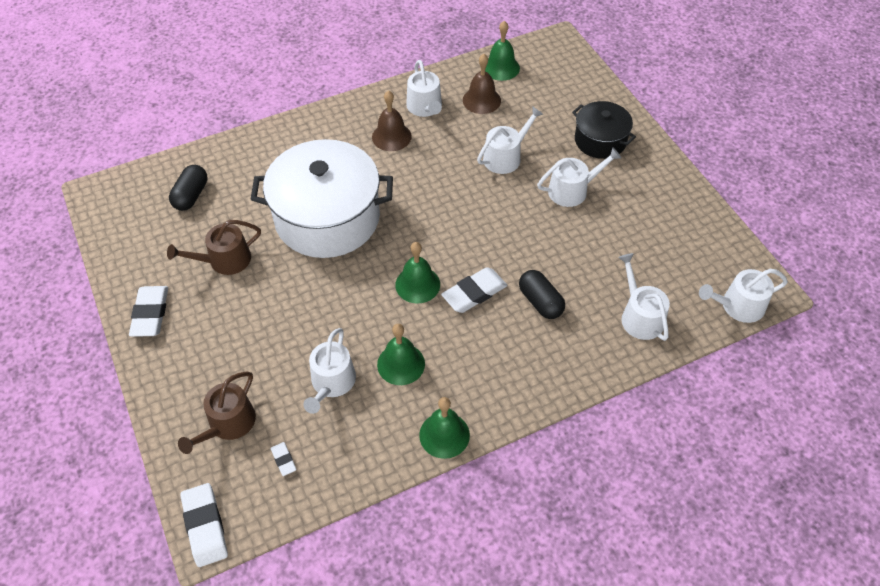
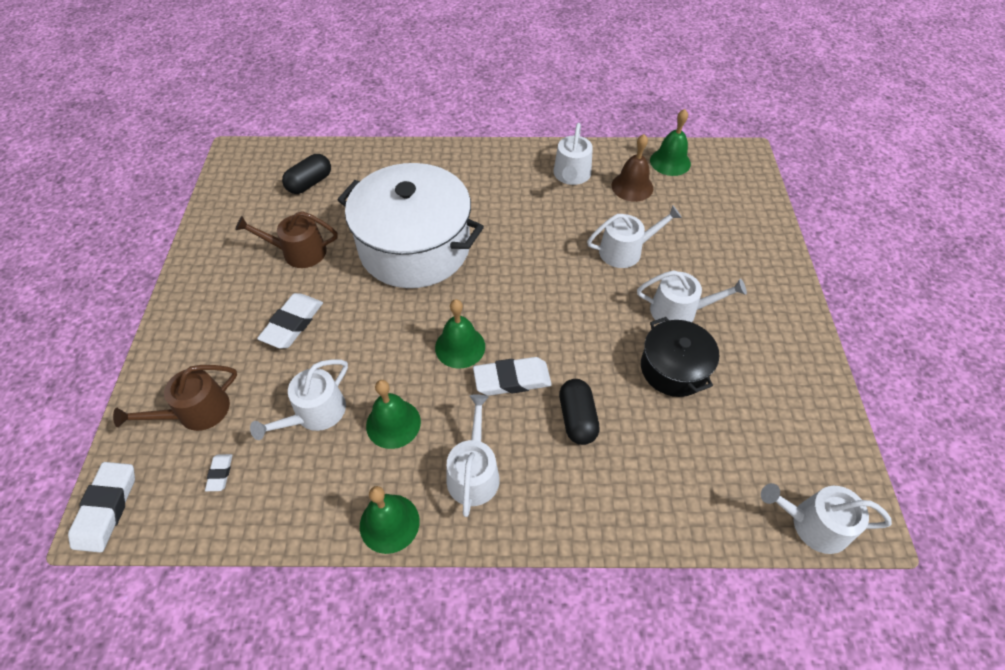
camera: 25 degrees right, 0 degrees up
white eraser [129,286,168,337] -> white eraser moved to [257,293,323,349]
brown bell [372,91,412,151] -> none
black pot [572,101,636,159] -> black pot moved to [641,317,719,397]
white watering can [618,253,670,341] -> white watering can moved to [447,395,500,517]

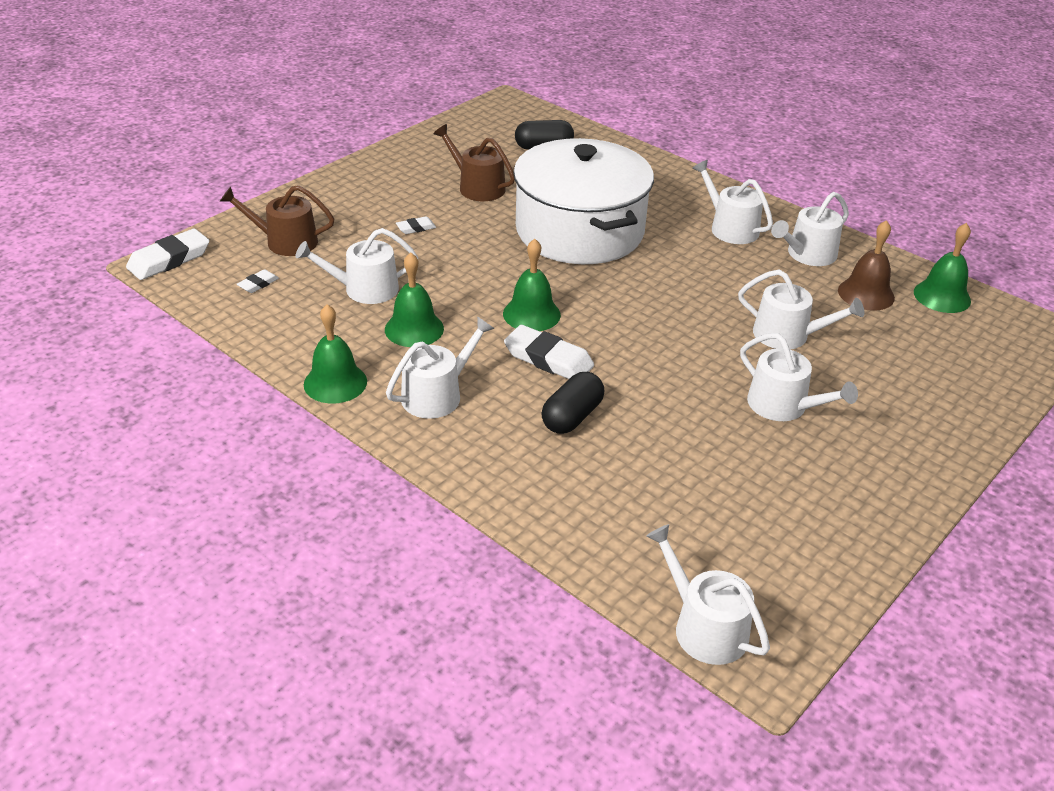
camera: 40 degrees right, 15 degrees down
white eraser [257,293,323,349] -> white eraser [396,216,436,234], size x0.50
black pot [641,317,719,397] -> none
none -> white watering can [693,160,773,244]

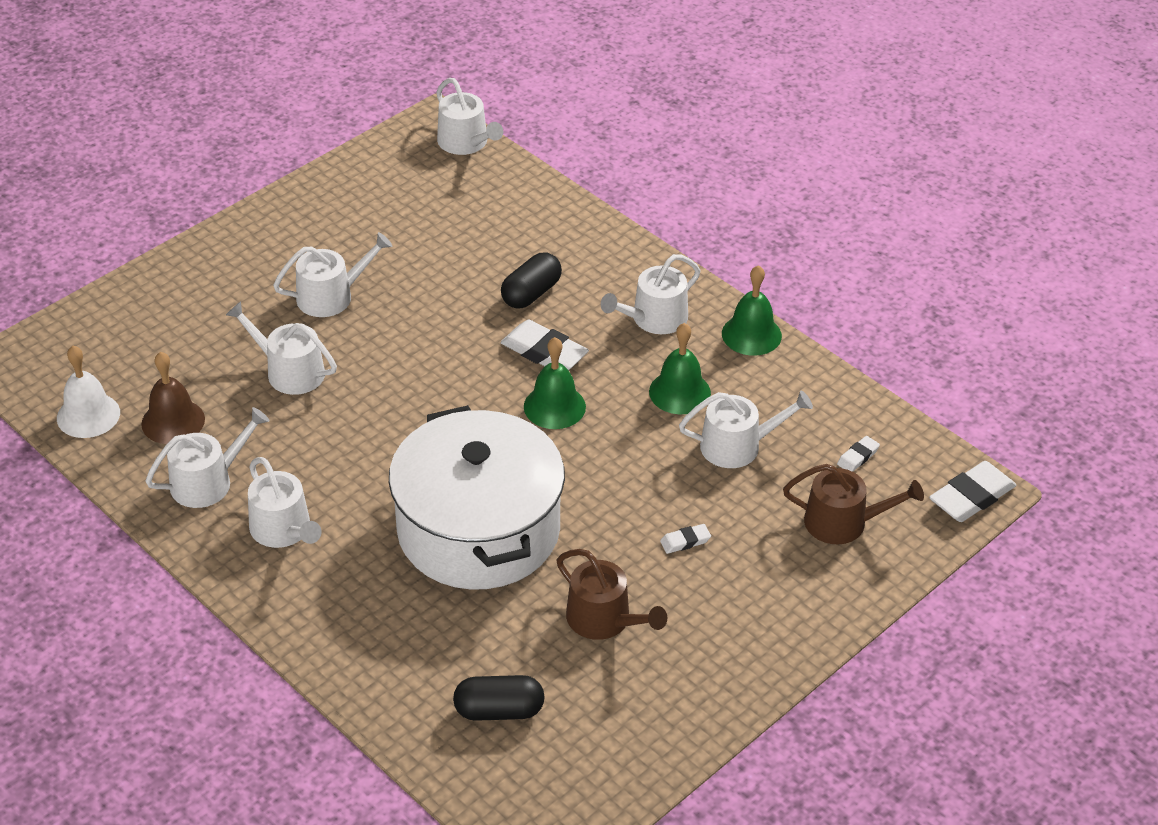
camera: 175 degrees left, 5 degrees up
white watering can [740,333,858,421] -> white watering can turned 105 degrees clockwise [273,232,392,317]
green bell [914,223,971,313] -> white bell [57,346,120,438]

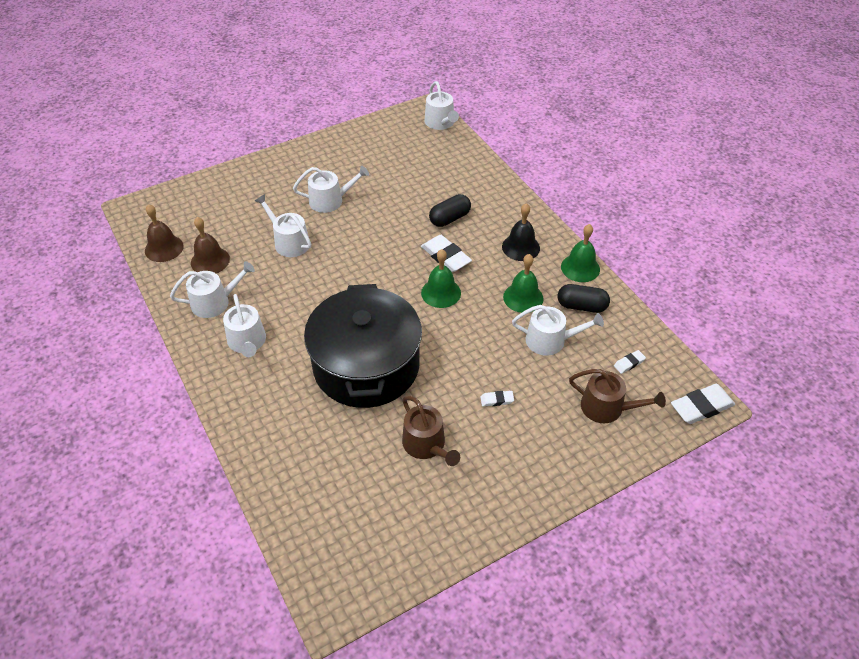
camera: 15 degrees right, 5 degrees up
white bell [57,346,120,438] -> brown bell [145,204,184,262]
white pot [389,405,565,590] -> black pot [304,284,422,408]
black capsule [453,675,545,721] -> black capsule moved to [558,284,610,313]
white watering can [601,254,700,334] -> black bell [502,203,540,261]

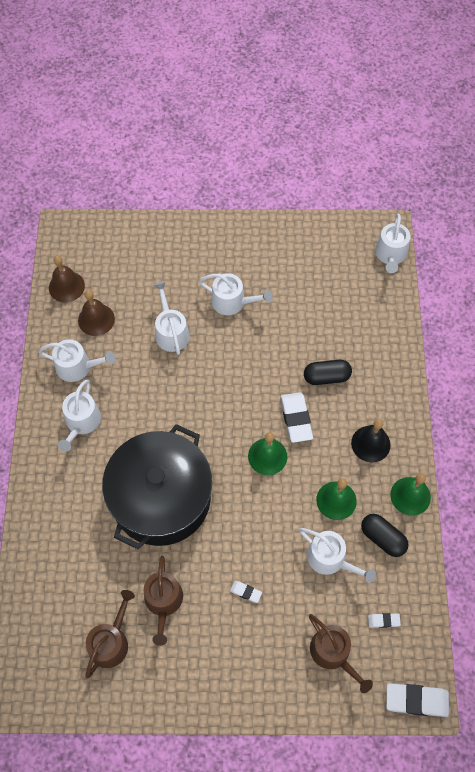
camera: 30 degrees right, 15 degrees up
none -> brown watering can [85,590,135,678]

